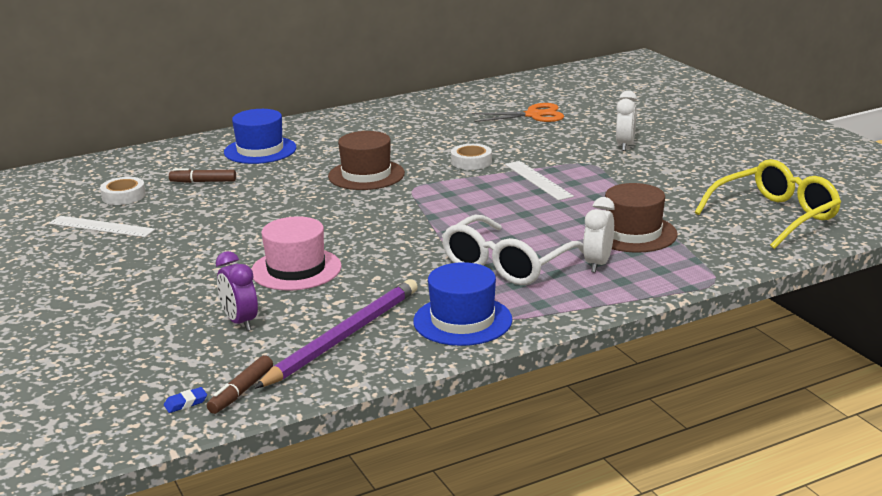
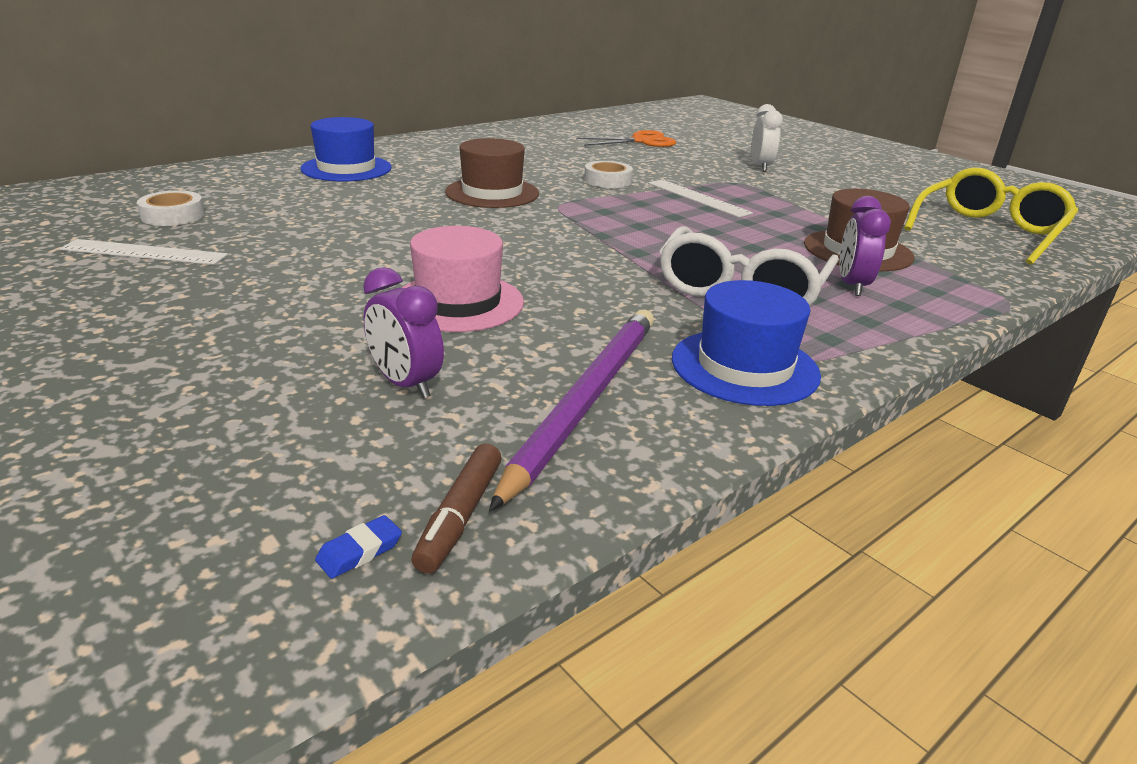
camera: 15 degrees left, 5 degrees up
brown marker [169,168,236,183] -> none
white clock [583,197,615,273] -> purple clock [840,196,891,296]

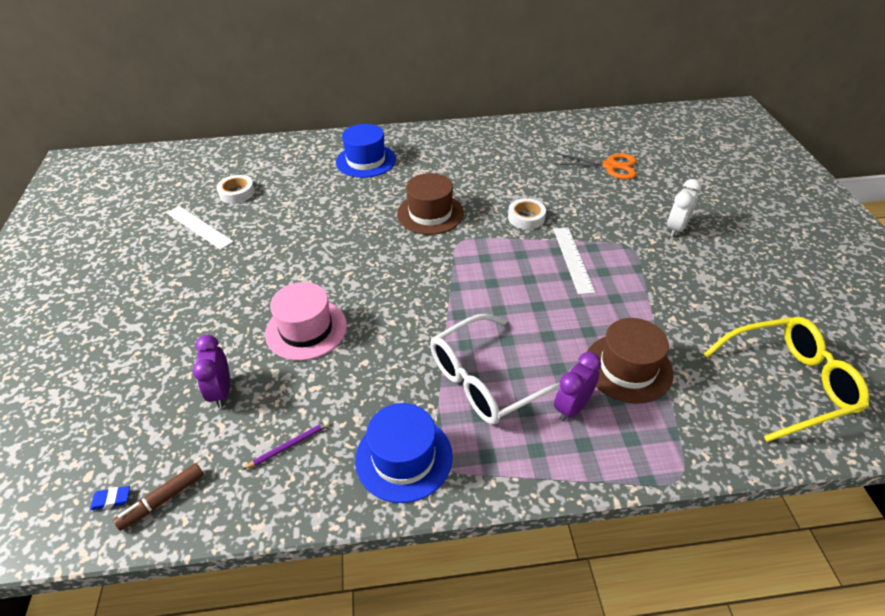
camera: 35 degrees right, 15 degrees up
purple pencil [489,310,654,512] -> purple pencil [242,421,329,470], size x0.40

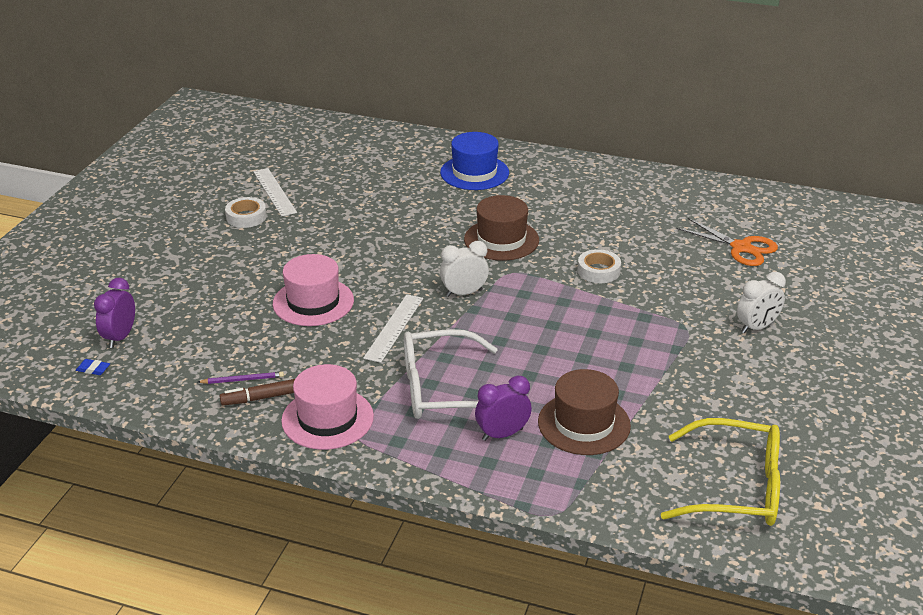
camera: 25 degrees right, 10 degrees down
brown marker [113,463,204,531] -> brown marker moved to [219,379,295,405]
purple clock [193,335,230,408] -> purple clock moved to [94,278,135,348]
white tape [217,175,255,204] -> white tape moved to [225,197,267,228]
blue hat [355,403,453,503] -> pink hat [281,364,374,450]
white ruler [553,227,595,295] -> white ruler moved to [363,294,423,363]
none -> white clock [440,241,489,297]

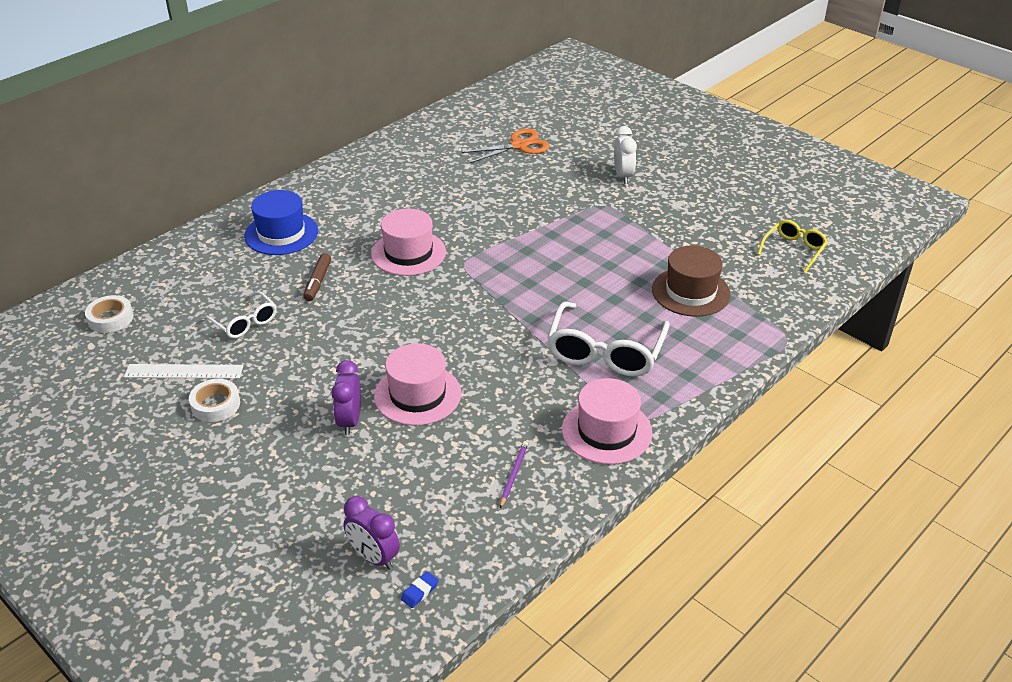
camera: 65 degrees left, 5 degrees up
brown marker [219,379,295,405] -> brown marker moved to [304,253,331,301]
white ruler [363,294,423,363] -> none
white clock [440,241,489,297] -> none
brown hat [464,195,539,261] -> pink hat [371,209,446,276]
purple clock [475,376,532,441] -> purple clock moved to [331,360,361,435]
white tape [577,249,621,283] -> white tape moved to [85,295,134,333]
yellow glasses [661,418,780,526] -> yellow glasses [757,220,828,273], size x0.57
none -> white glasses [203,291,277,339]

